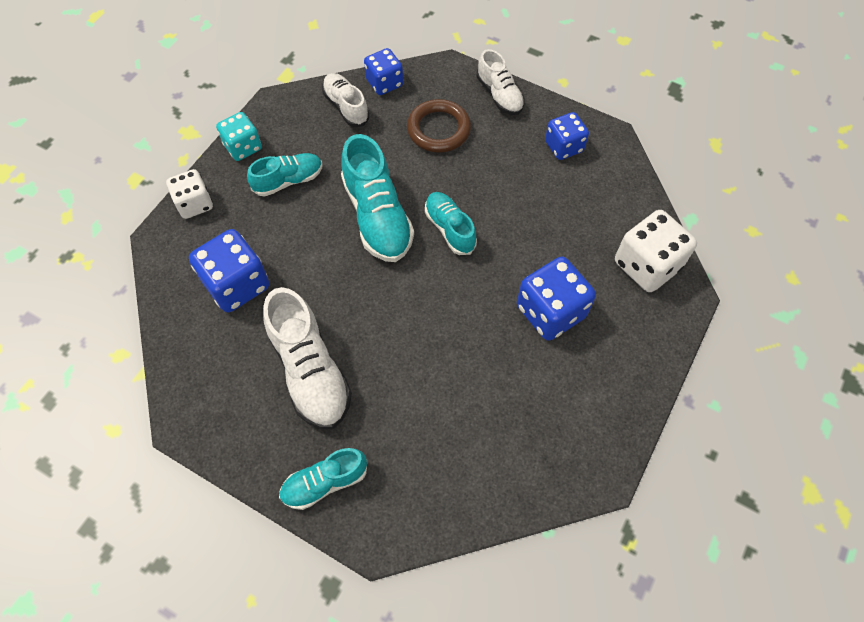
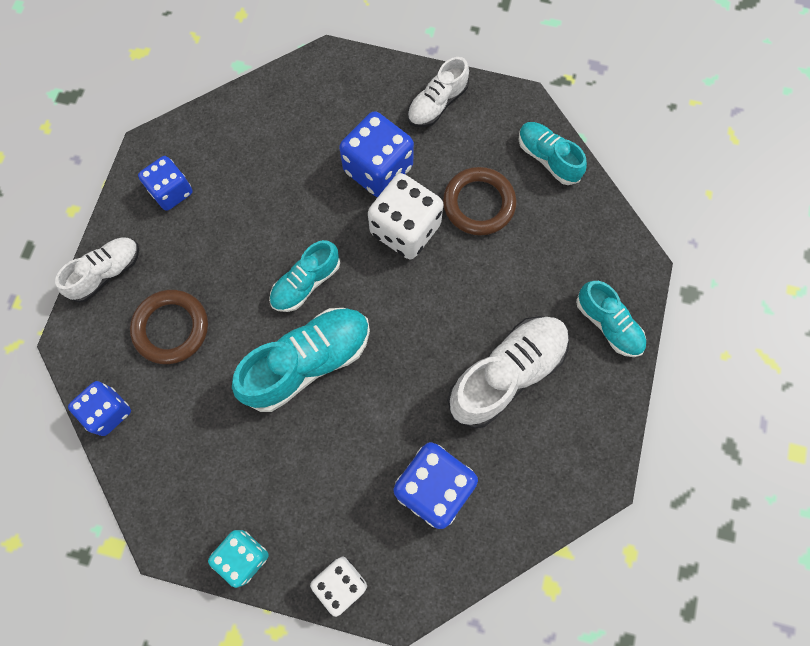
camera: 105 degrees left, 10 degrees up
turquoise shoe [247,153,323,196] -> turquoise shoe moved to [518,122,587,185]
white shoe [322,73,370,127] -> white shoe moved to [408,57,469,127]
white dice [615,210,697,292] -> white dice moved to [368,173,443,259]
none -> brown ring [443,167,516,236]

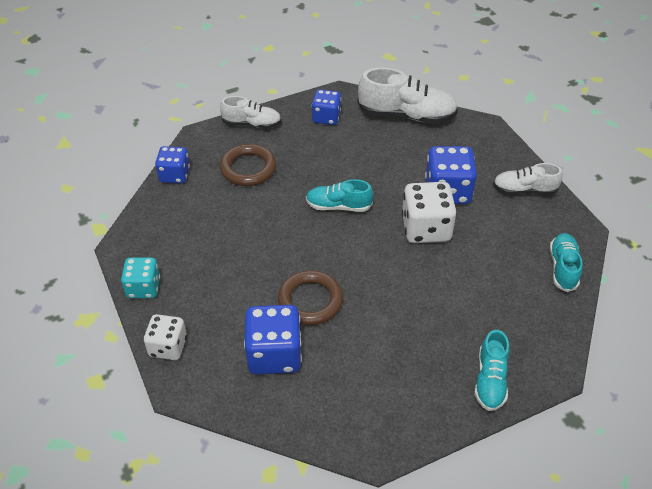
camera: 50 degrees right, 25 degrees down
turquoise shoe [232,308,370,412] -> none
brown ring [443,167,516,236] -> brown ring moved to [278,270,343,325]
white shoe [447,316,570,428] -> white shoe moved to [358,68,458,124]

